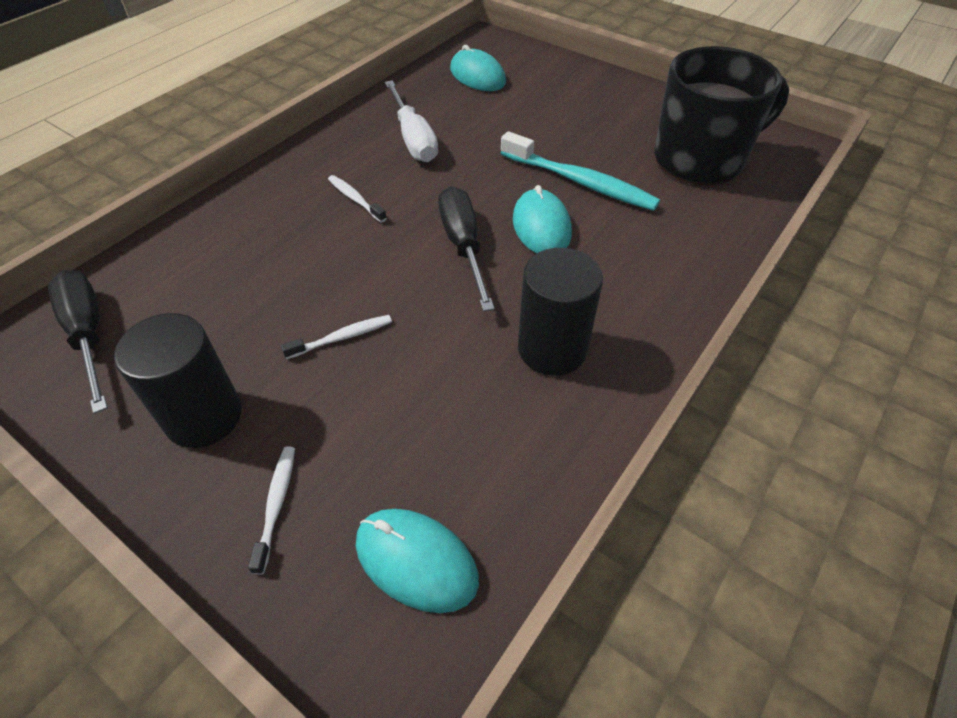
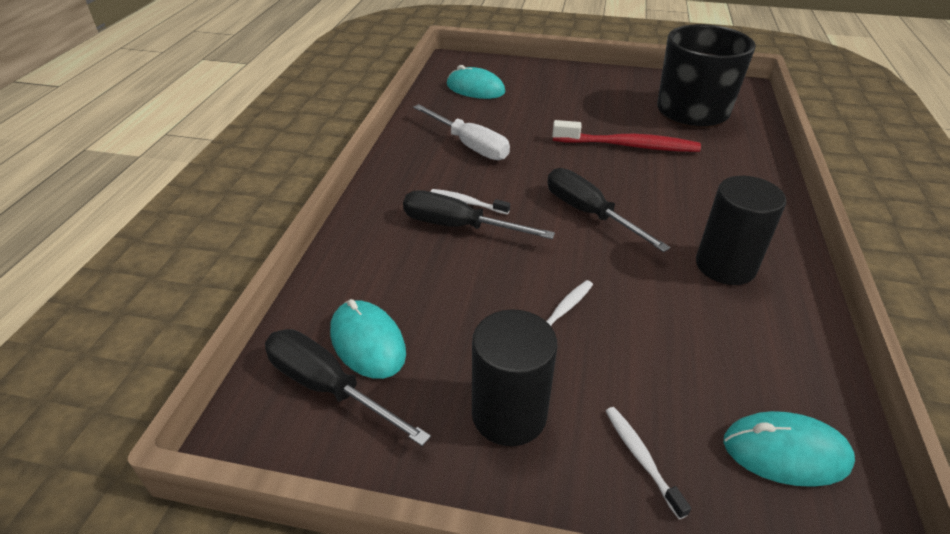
camera: 25 degrees left, 10 degrees down
turquoise toothbrush [501,131,660,211] -> red toothbrush [552,120,701,152]
turquoise mouse [513,185,572,253] -> turquoise mouse moved to [330,299,406,379]
none -> black screwdriver [403,190,555,239]

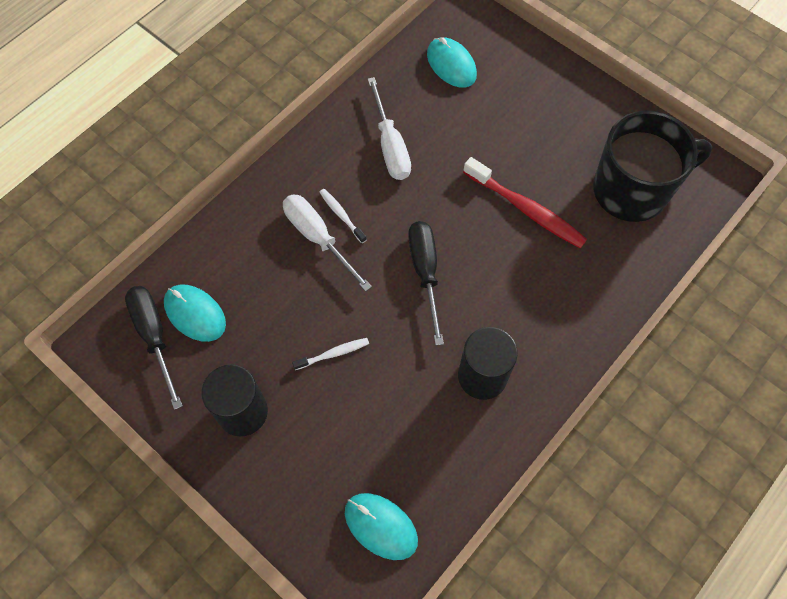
camera: 30 degrees right, 25 degrees up
turquoise mouse [330,299,406,379] -> turquoise mouse turned 45 degrees counterclockwise [164,284,226,342]
black screwdriver [403,190,555,239] -> white screwdriver [283,194,372,292]
white toothbrush [606,407,691,519] -> none

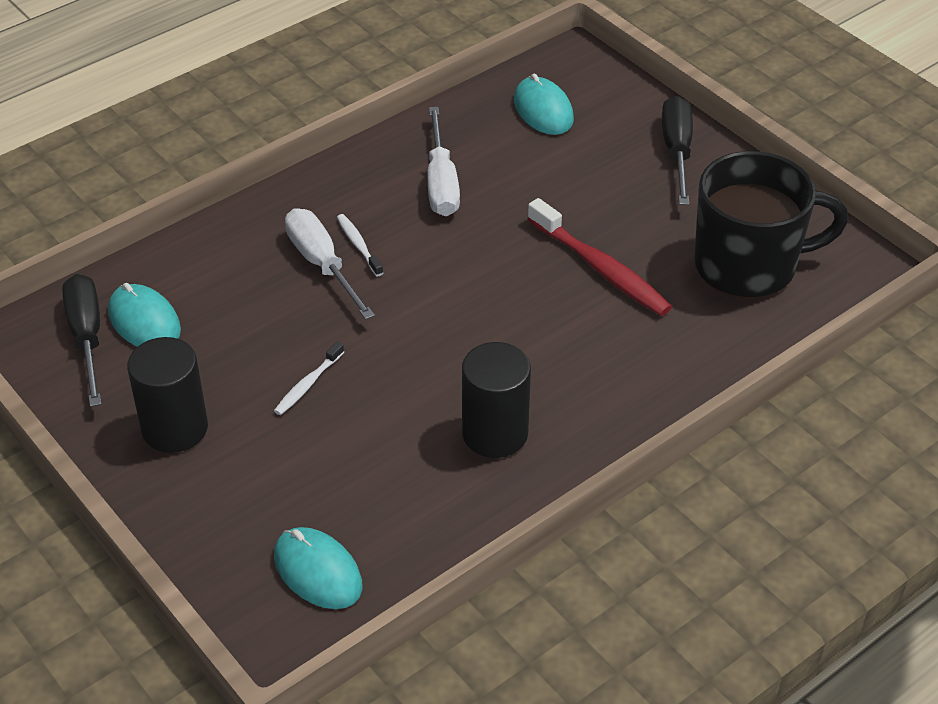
camera: 10 degrees right, 20 degrees down
white toothbrush [292,338,369,370] -> white toothbrush turned 135 degrees clockwise [274,341,344,415]
black screwdriver [408,221,444,345] -> black screwdriver moved to [662,96,693,205]

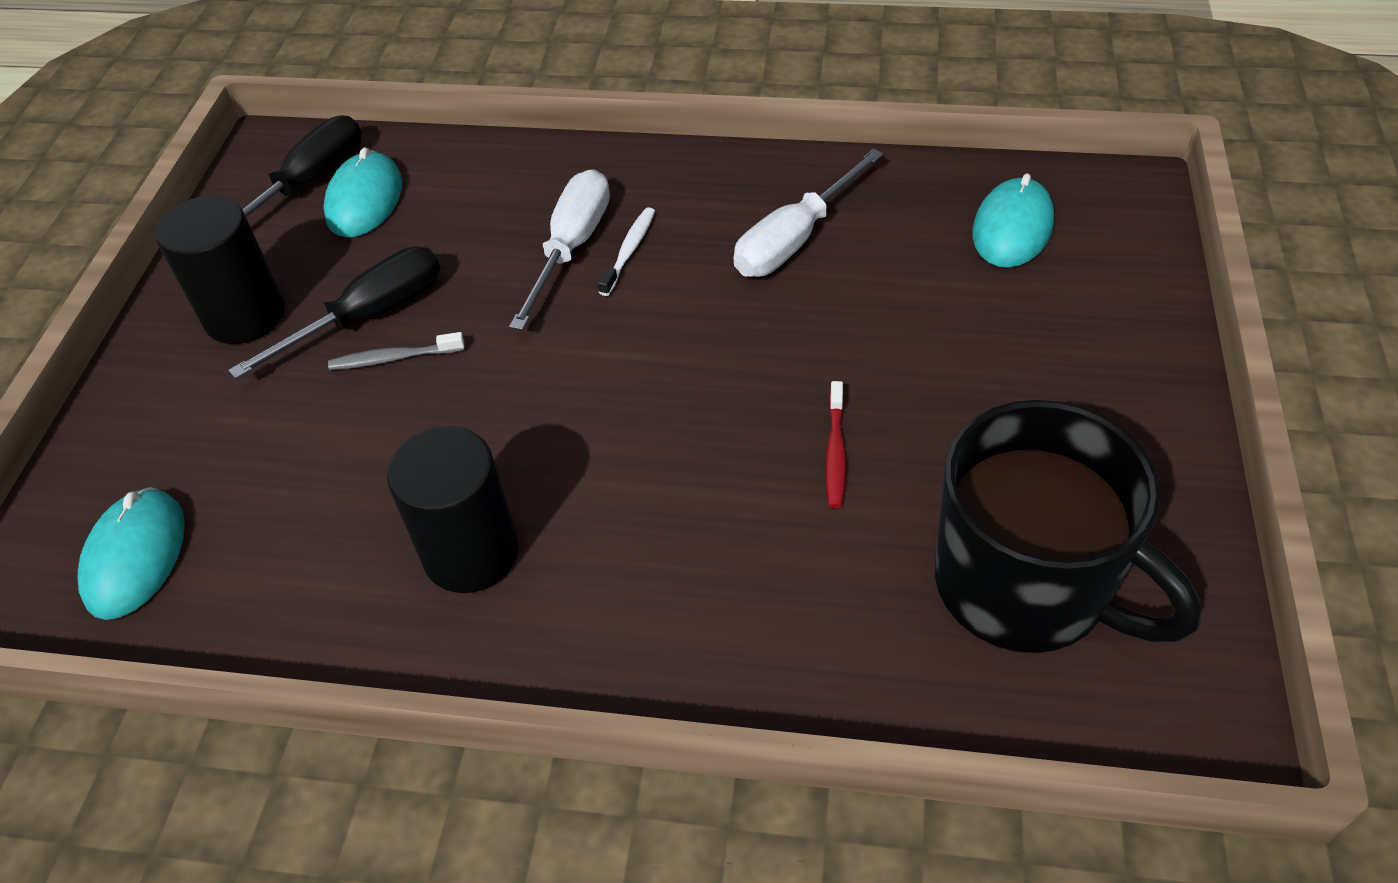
camera: 50 degrees right, 5 degrees up
white toothbrush [274,341,344,415] -> grey toothbrush [328,332,465,370]
red toothbrush [527,198,672,316] -> red toothbrush [825,381,846,508], size x0.51
black screwdriver [662,96,693,205] -> black screwdriver moved to [228,246,441,379]

